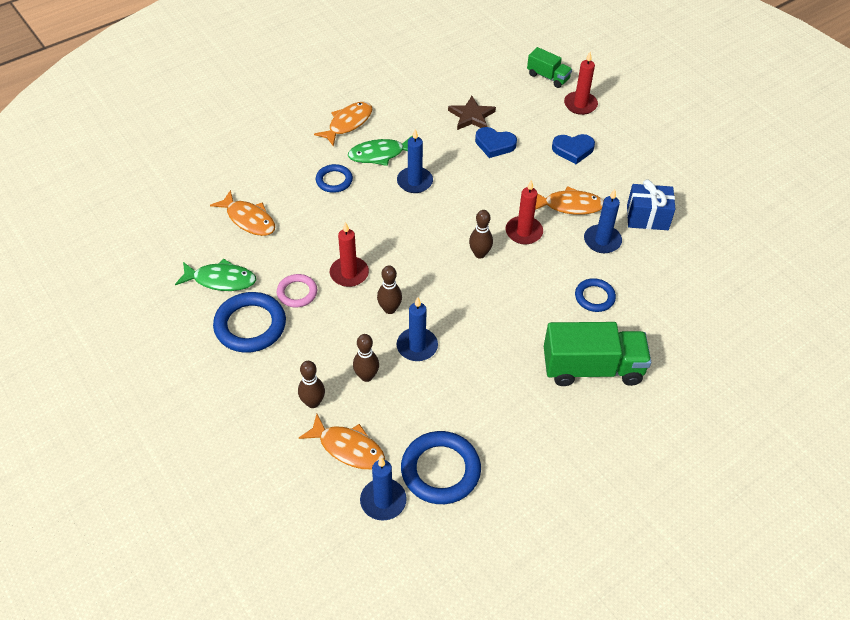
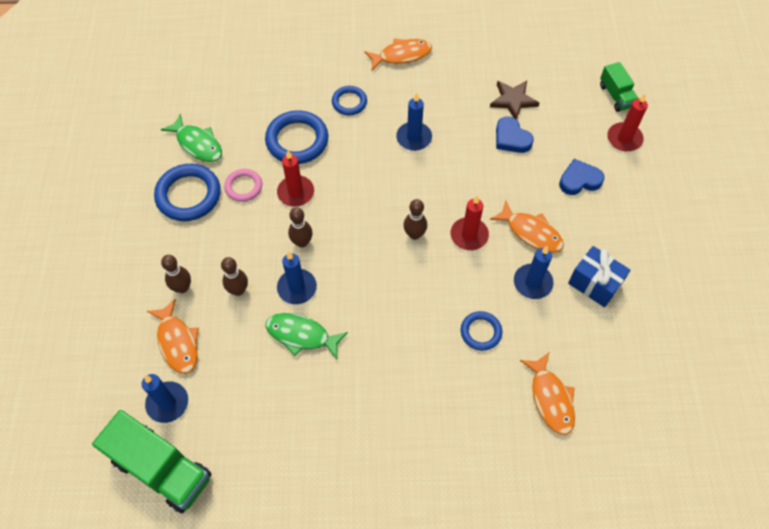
camera: 35 degrees right, 10 degrees up
orange fish [210,190,275,236] -> orange fish moved to [520,353,575,435]
green fish [348,135,413,166] -> green fish moved to [265,313,348,359]
blue ring [401,431,481,504] -> blue ring moved to [265,110,328,164]
green truck [544,322,651,386] -> green truck moved to [92,410,211,513]
blue heart [552,134,595,164] -> blue heart turned 135 degrees clockwise [559,159,605,195]

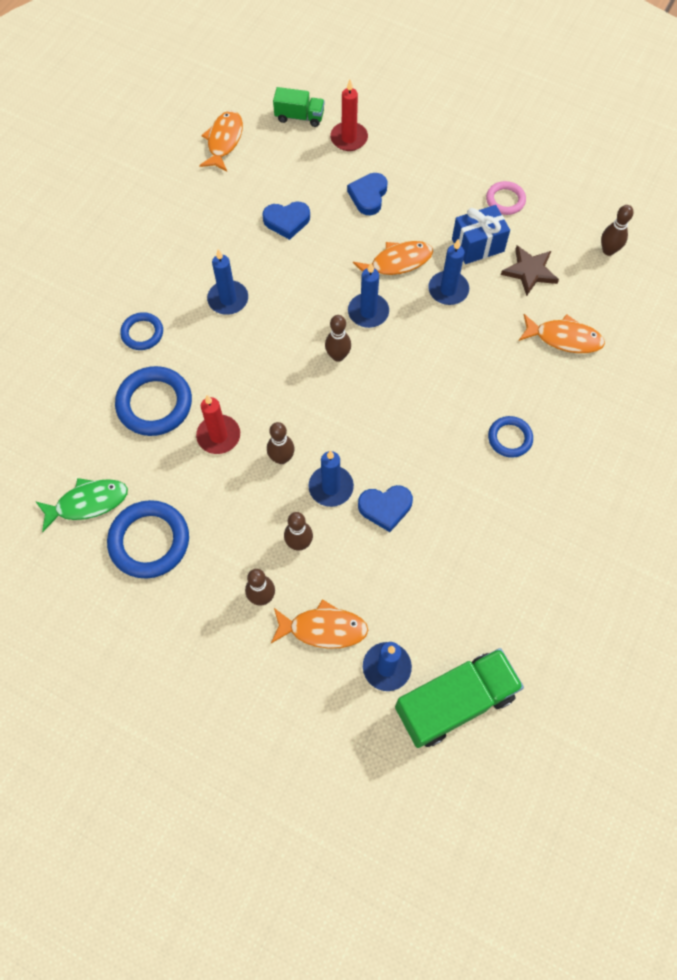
camera: 60 degrees left, 5 degrees up
pink ring [224,169,262,202] -> pink ring moved to [486,181,526,215]
green fish [265,313,348,359] -> blue heart [358,485,413,532]
orange fish [364,38,432,70] -> orange fish moved to [199,111,243,172]
red candle [451,196,489,250] -> blue candle [348,263,389,328]
blue ring [461,311,502,351] -> blue ring moved to [488,416,533,458]
brown star [490,81,539,120] -> brown star moved to [501,246,559,296]
none -> brown bowling pin [601,205,634,256]

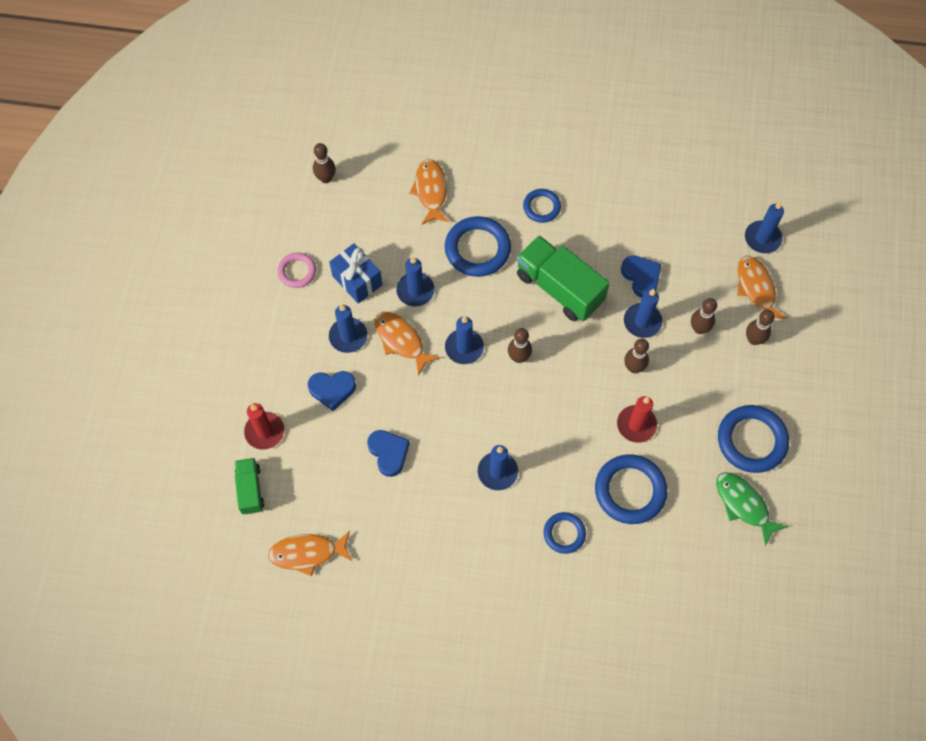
camera: 110 degrees left, 0 degrees up
green truck [395,648,524,748] -> green truck moved to [517,235,610,321]
brown star [501,246,559,296] -> none
none -> blue candle [329,304,368,353]
none -> blue ring [445,216,511,277]

